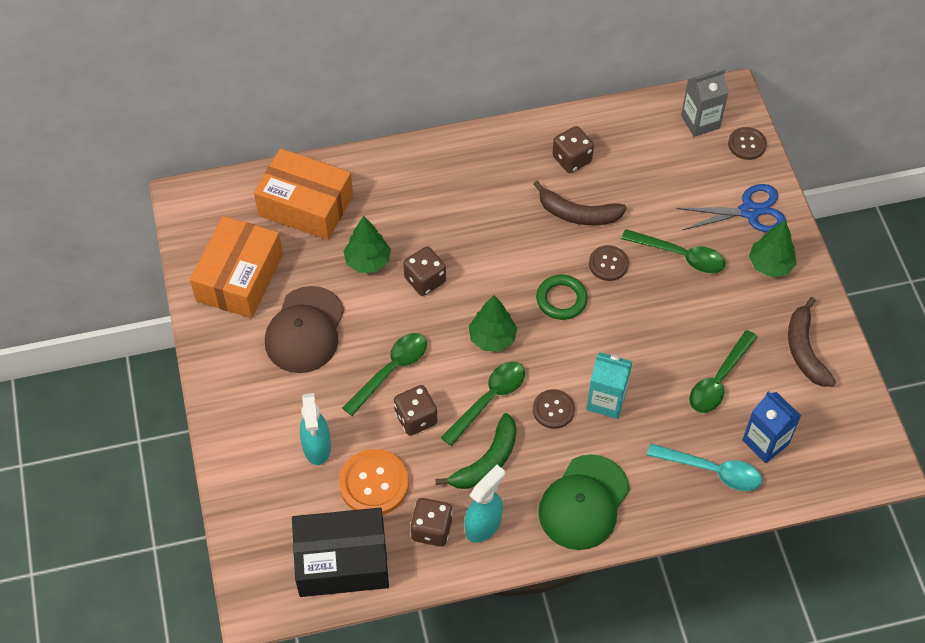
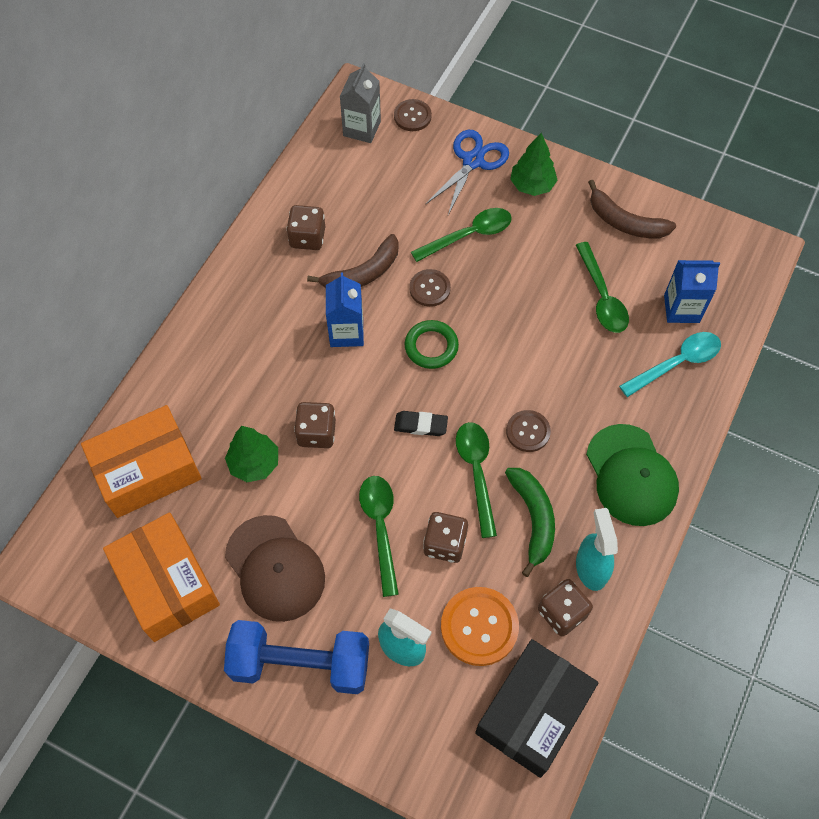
camera: 50 degrees left, 5 degrees up
green tree [469,295,517,352] -> black eraser [394,411,448,436]
turquoise carton [586,352,633,419] -> none
none -> blue dumbbell [224,620,369,694]
none -> blue carton [326,273,364,347]

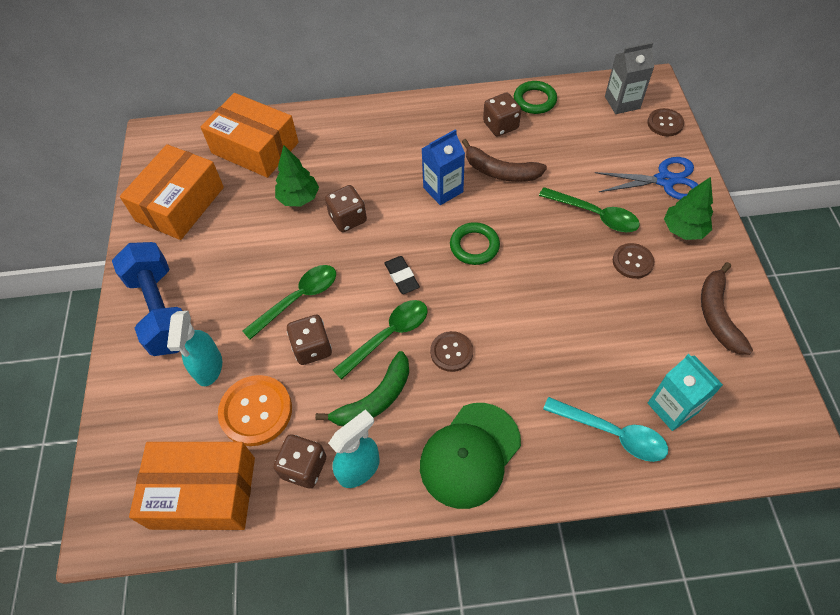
camera: 60 degrees right, 5 degrees down
brown cap [225,515,325,622] -> none
brown button [409,269,451,307] -> brown button moved to [613,243,655,279]
black box [475,639,598,778] -> orange box [129,442,255,530]
green spoon [576,242,629,333] -> none
blue carton [664,260,720,323] -> turquoise carton [648,354,723,431]
none -> green ring [514,81,557,114]

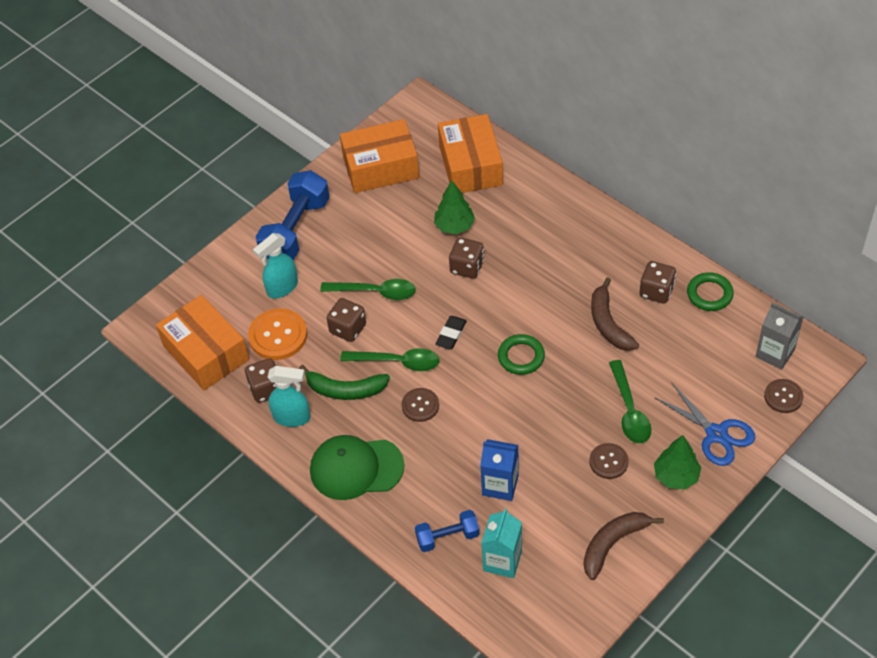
camera: 50 degrees right, 5 degrees down
blue carton [422,129,465,205] -> blue carton moved to [480,439,519,501]
turquoise spoon [543,397,668,462] -> blue dumbbell [415,510,479,552]

